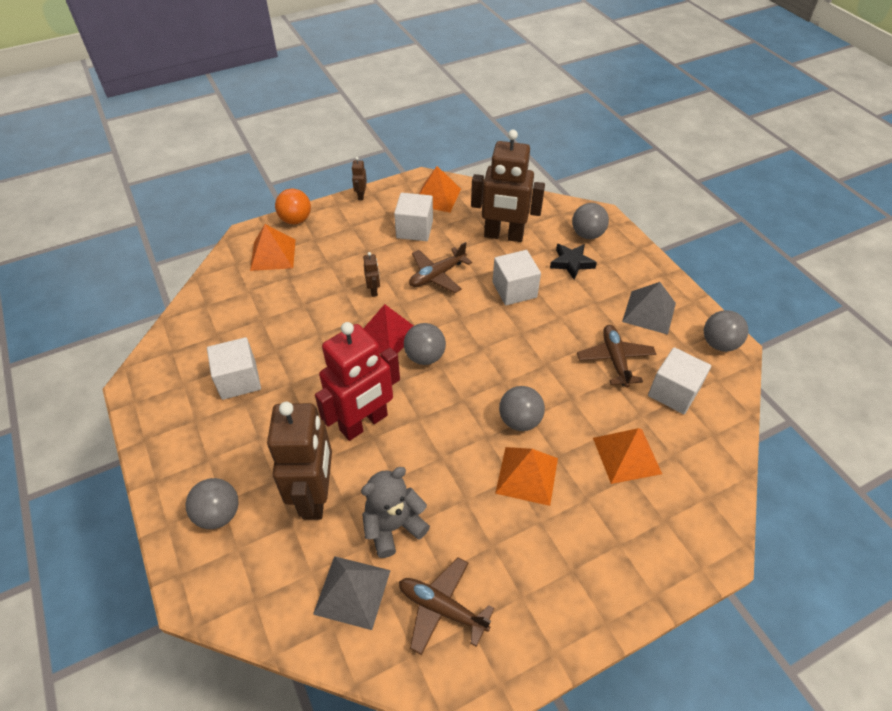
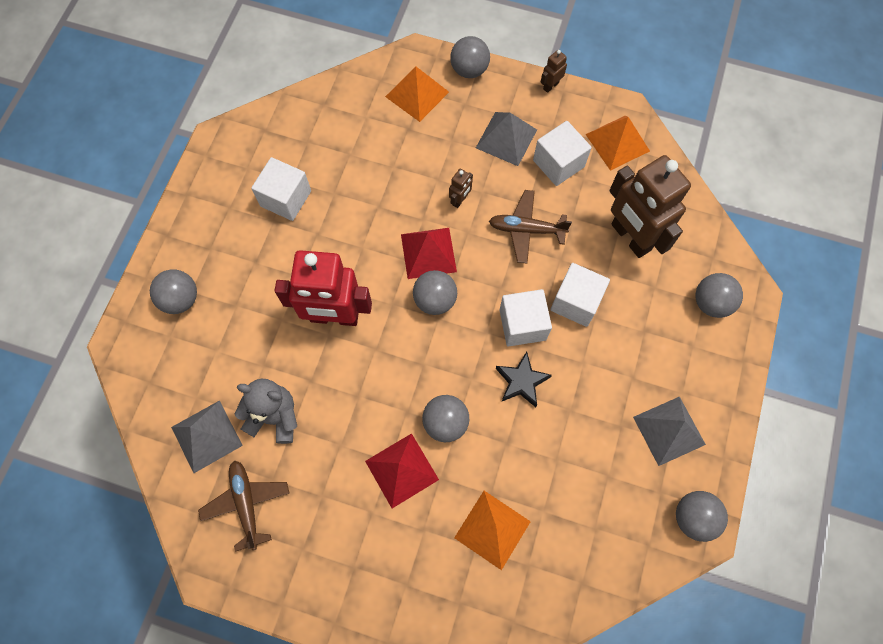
camera: 45 degrees right, 20 degrees up
brown robot [267,402,332,520] -> none
orange ball [275,188,311,224] -> grey ball [450,36,490,78]
orange pyramid [495,447,558,506] -> red pyramid [365,433,439,508]
black star [550,244,597,280] -> black star moved to [496,352,552,407]
brown plane [577,325,656,388] -> none
white cube [648,347,711,414] -> white cube moved to [500,289,552,347]
none -> grey pyramid [476,112,537,166]

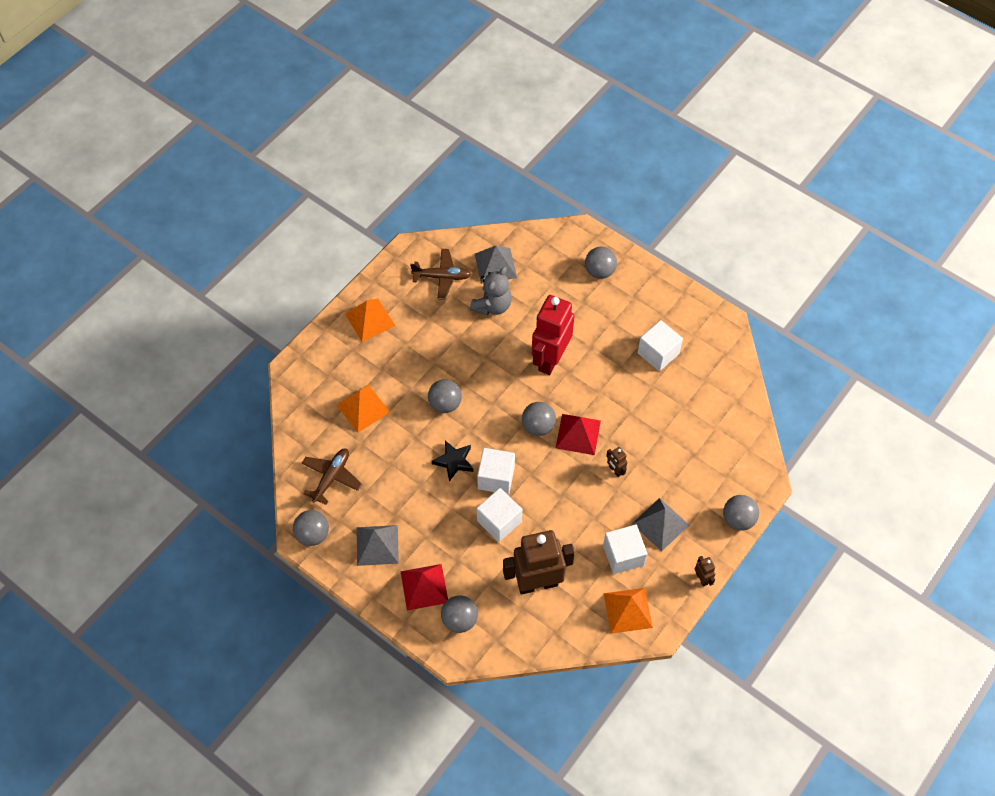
camera: 110 degrees right, 10 degrees down
red pyramid [365,433,439,508] -> red pyramid moved to [400,564,448,611]
orange pyramid [385,66,449,122] -> orange pyramid moved to [345,298,395,342]
brown plane [489,190,572,264] -> brown plane moved to [302,449,362,505]

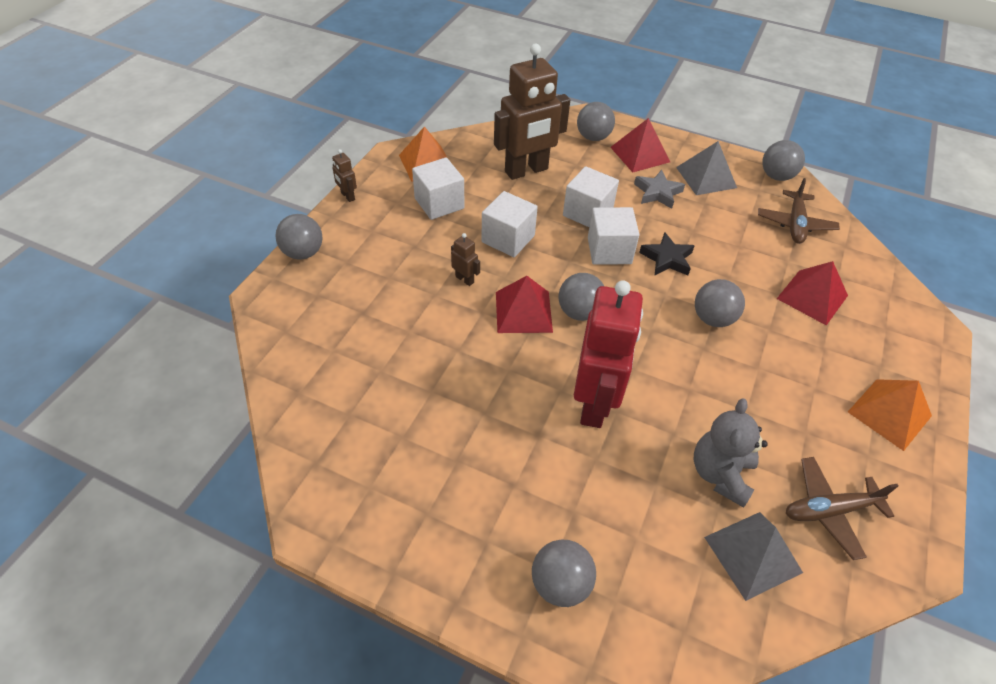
camera: 165 degrees right, 10 degrees down
orange pyramid [337,385,390,432] -> red pyramid [777,261,848,325]
grey pyramid [632,498,689,551] -> none
white cube [638,320,683,371] -> white cube moved to [481,191,538,257]
none -> grey star [634,170,685,209]

